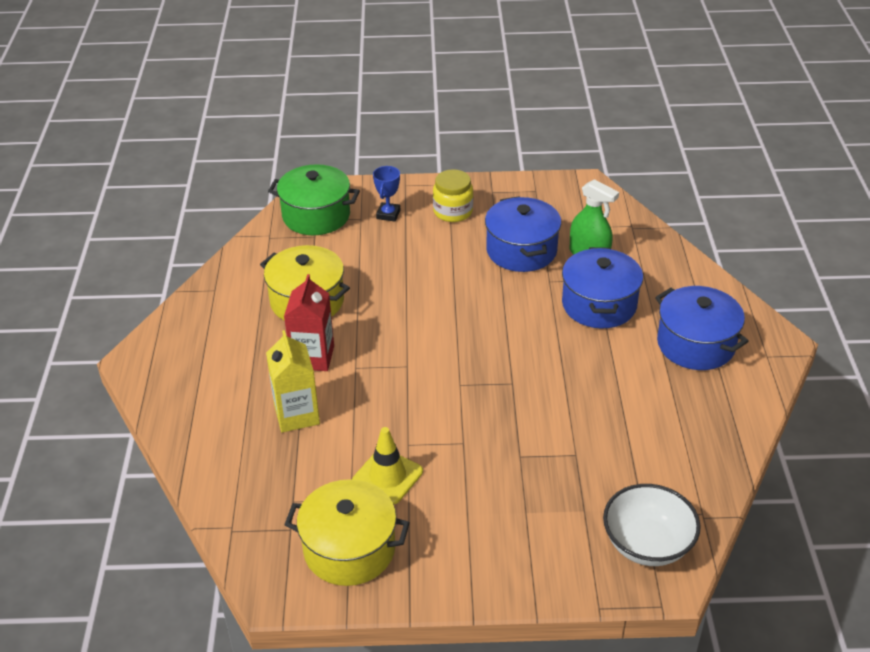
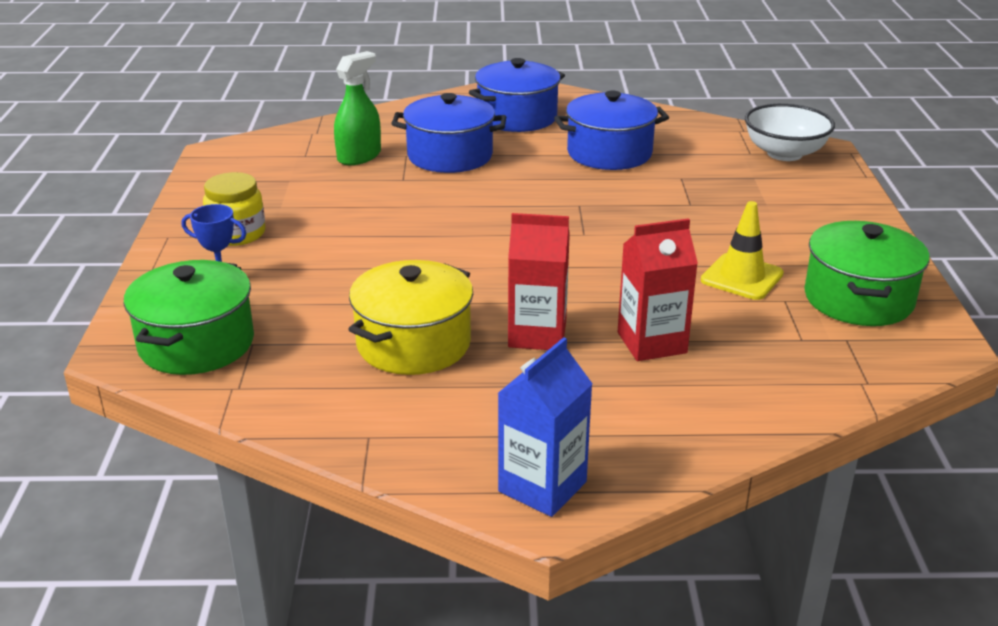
camera: 90 degrees left, 10 degrees down
yellow carton [266,330,320,432] -> red carton [618,218,698,361]
yellow pot [284,479,410,586] -> green pot [804,221,930,326]
blue pot [485,196,561,272] -> blue pot moved to [554,90,669,170]
none -> blue carton [498,337,593,517]

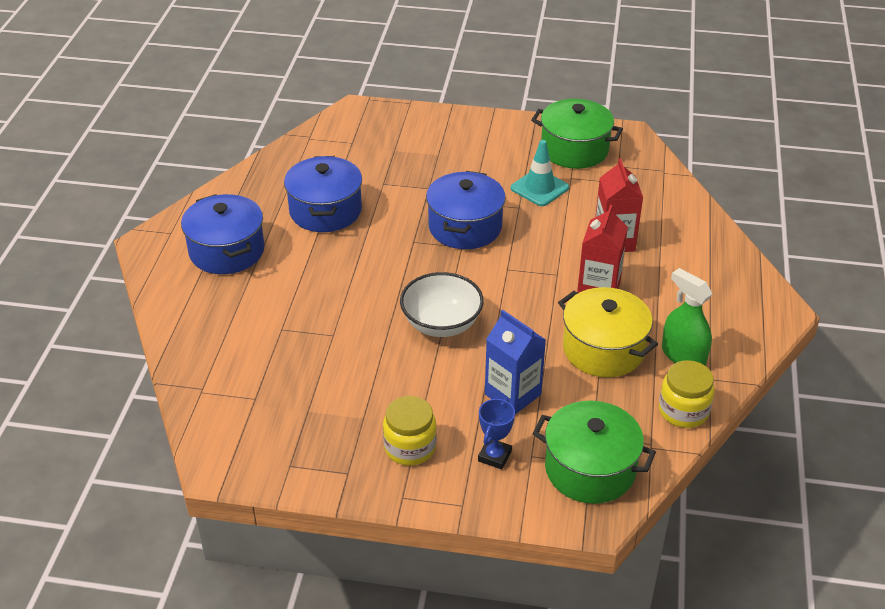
camera: 80 degrees left, 10 degrees up
green spray bottle [334,51,381,165] -> green spray bottle moved to [662,268,712,366]
blue pot [391,93,506,173] -> blue pot moved to [426,171,506,249]
blue carton [498,337,593,517] -> blue carton moved to [485,309,546,414]
yellow traffic cone [701,201,784,300] -> turquoise traffic cone [511,140,569,206]
white bowl [745,104,835,161] -> white bowl moved to [400,272,484,337]
none -> yellow jar [659,360,715,428]

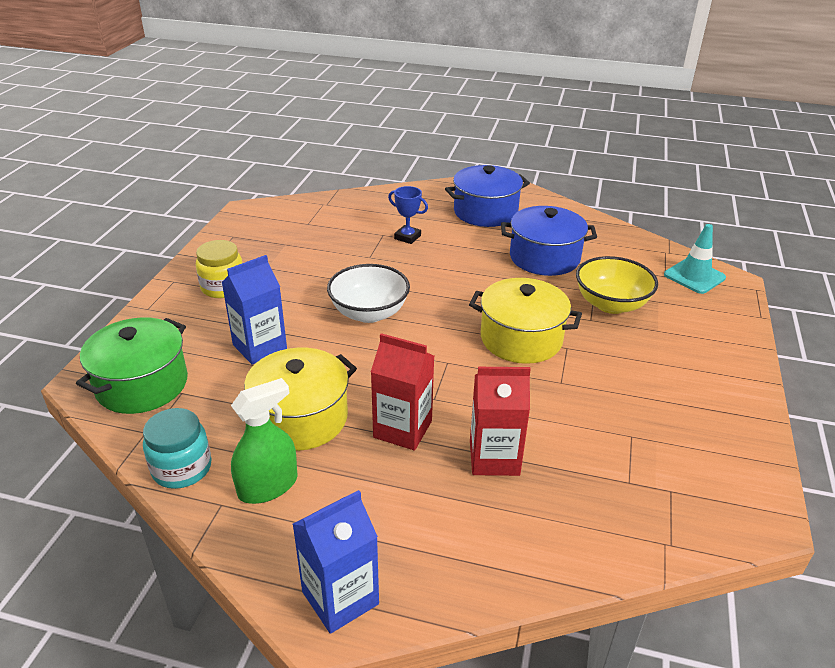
camera: 95 degrees right, 5 degrees down
blue pot [426,171,506,249] -> yellow pot [469,278,582,364]
blue trophy [478,398,515,469] -> blue trophy moved to [388,186,428,244]
turquoise traffic cone [511,140,569,206] -> turquoise traffic cone moved to [664,224,726,294]
green pot [531,99,623,169] -> none
yellow jar [659,360,715,428] -> turquoise jar [143,408,212,489]
none -> blue carton [292,490,379,634]
none -> yellow bowl [576,256,658,314]

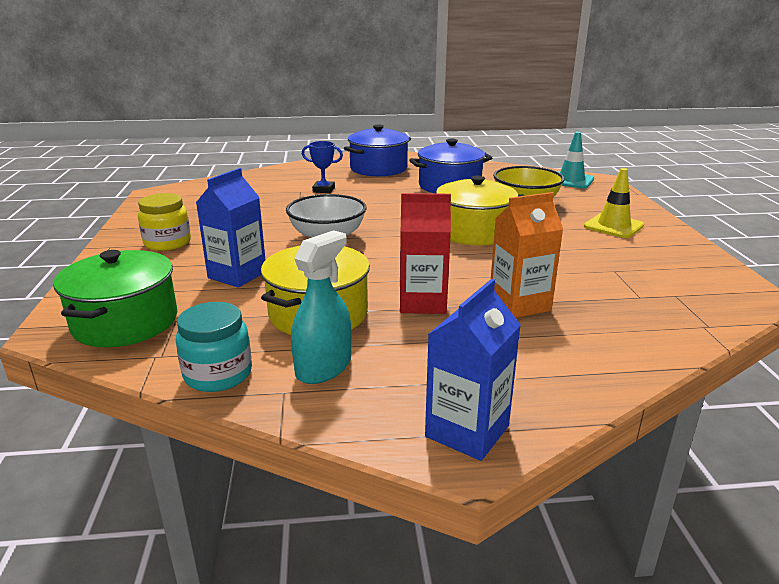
camera: 20 degrees left, 10 degrees down
green spray bottle [231,378,297,504] -> turquoise spray bottle [291,230,351,384]
red carton [470,367,531,476] -> orange carton [491,192,563,318]
none -> yellow traffic cone [584,168,644,238]

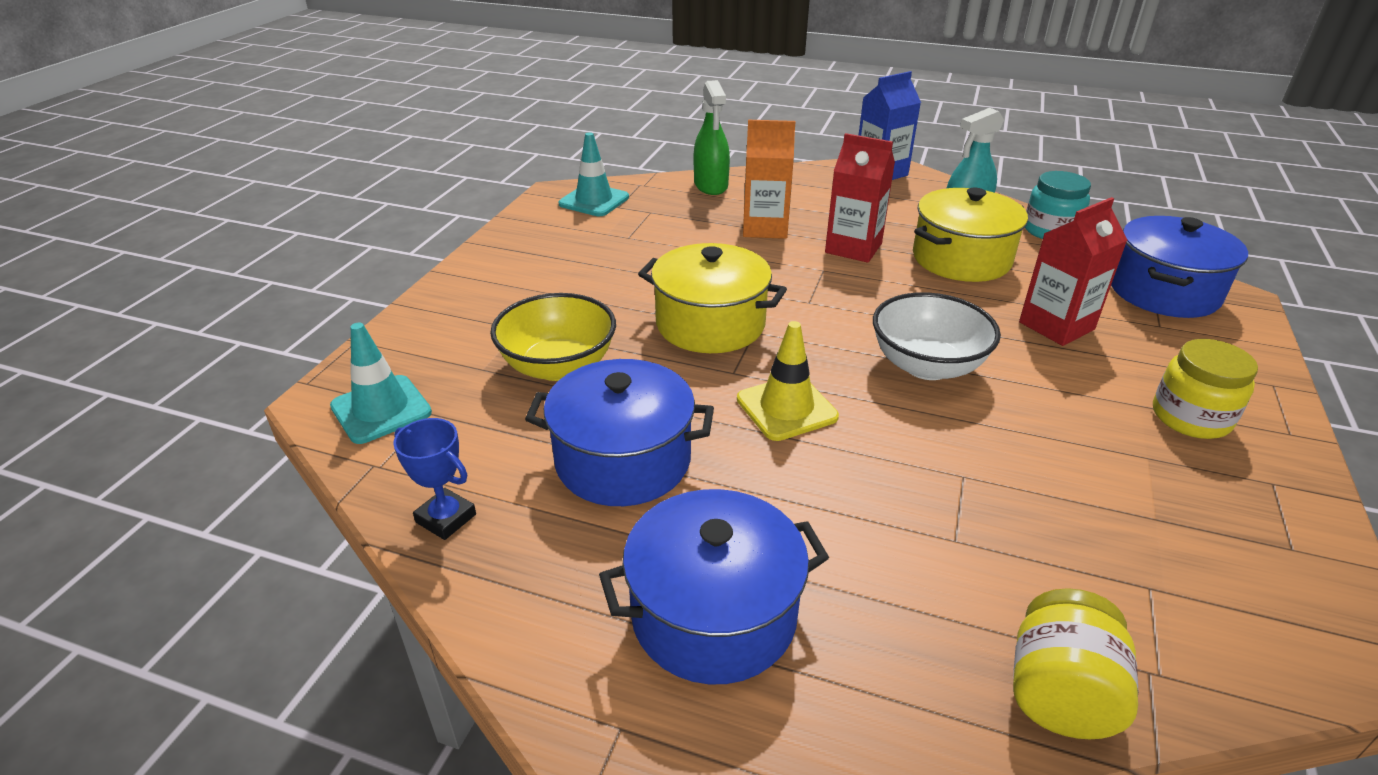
camera: 155 degrees left, 10 degrees up
green pot [53,250,177,347] -> blue pot [1111,216,1248,318]
blue carton [196,168,266,288] -> red carton [1019,197,1128,346]
blue trophy [302,141,343,193] -> blue trophy moved to [393,418,476,540]
yellow traffic cone [584,168,644,238] -> yellow traffic cone moved to [737,321,839,441]
none -> turquoise traffic cone [559,132,629,216]
none -> green spray bottle [694,80,730,195]
none -> yellow jar [1013,588,1138,739]

